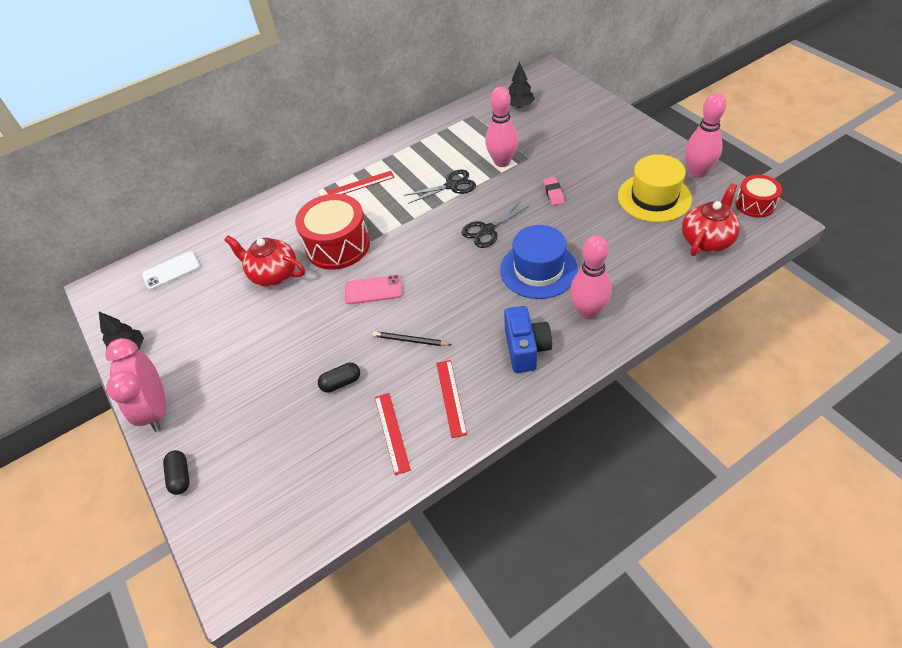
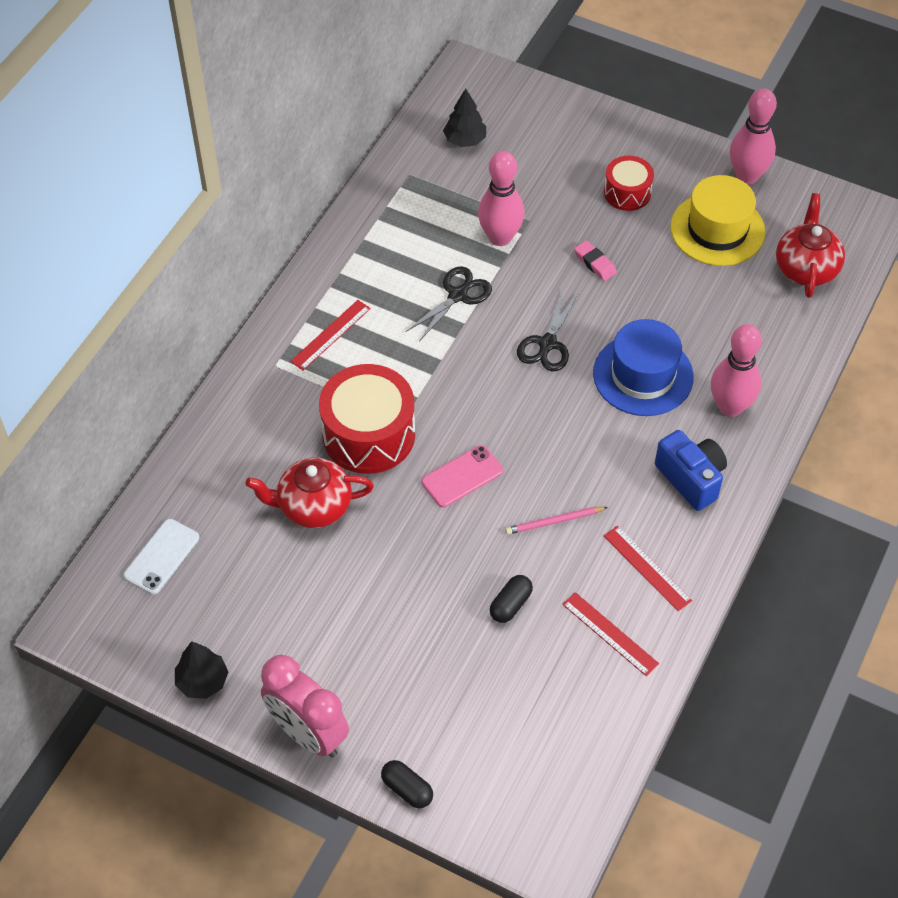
camera: 35 degrees left, 5 degrees up
black pencil [372,331,452,346] -> pink pencil [505,507,608,535]
red drum [736,175,782,218] -> red drum moved to [604,156,654,211]

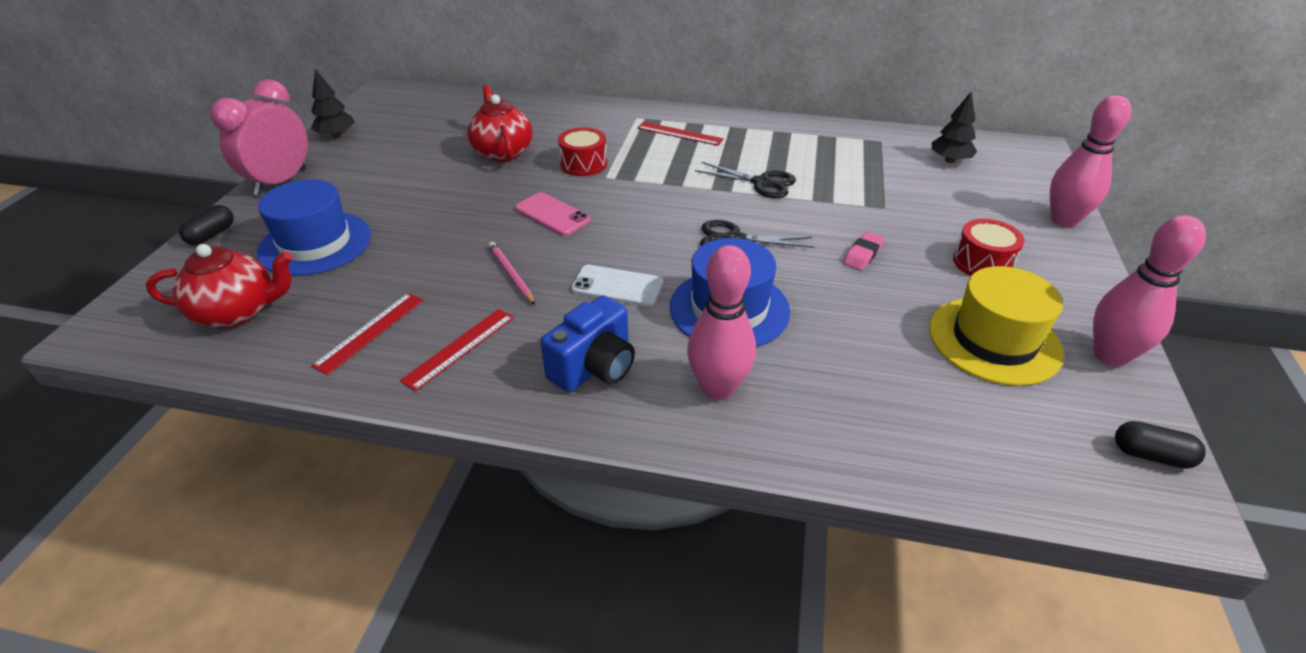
camera: 75 degrees right, 15 degrees down
white phone [123,519,199,595] -> white phone moved to [571,265,663,307]
red drum [319,364,415,474] -> red drum [558,127,607,176], size x0.56
pink bowling pin [478,151,524,246] -> pink bowling pin moved to [1050,95,1131,227]
black capsule [490,575,533,623] -> black capsule moved to [1115,421,1206,469]
red teapot [776,193,845,298] -> red teapot moved to [146,244,293,328]
none -> blue hat [257,179,371,276]

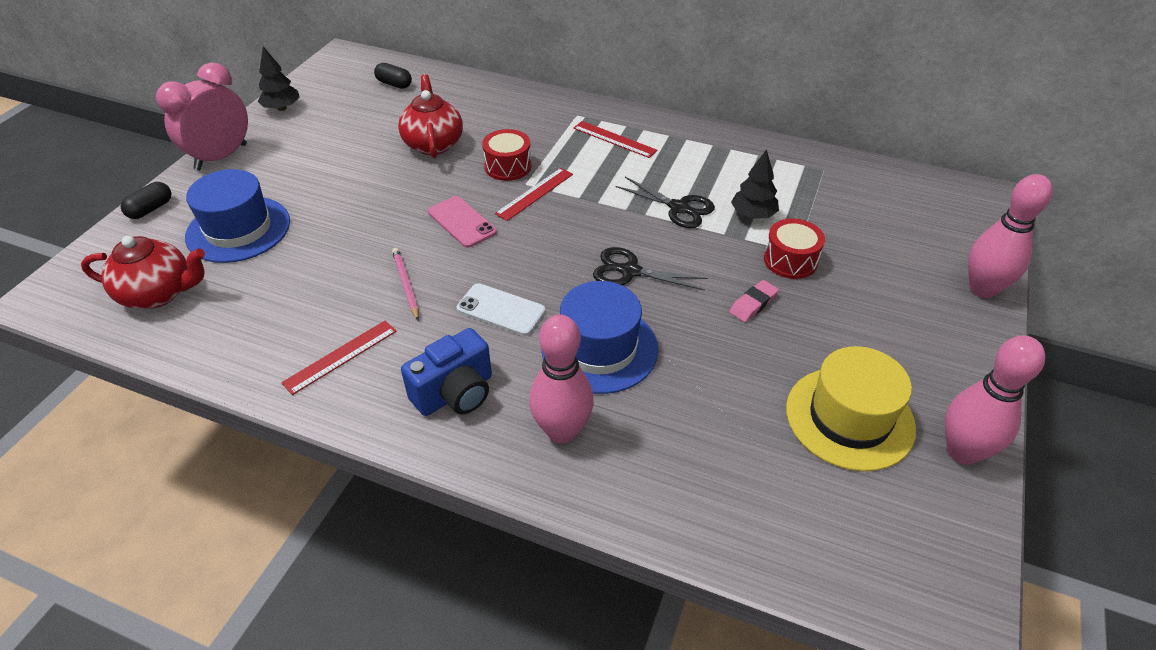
camera: 10 degrees right, 5 degrees up
red ruler [311,293,423,375] -> red ruler moved to [495,168,573,221]
black tree [932,92,977,163] -> black tree moved to [731,149,779,219]
red drum [953,219,1025,276] -> red drum moved to [764,219,825,279]
black capsule [1115,421,1206,469] -> black capsule moved to [374,63,412,89]

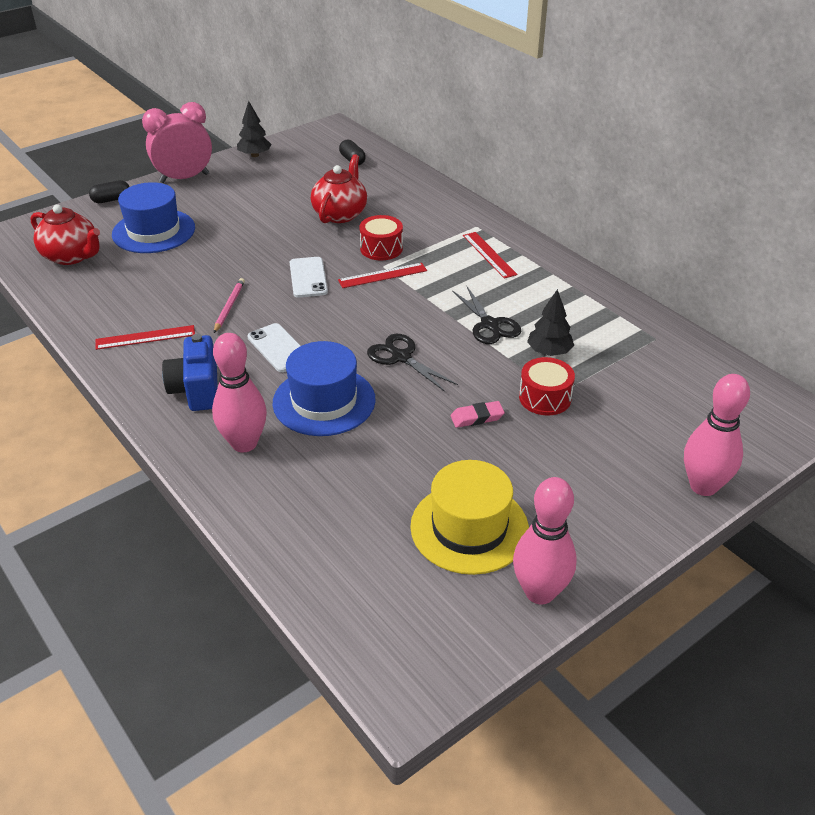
camera: 30 degrees right, 5 degrees down
blue camera [401,328,492,416] -> blue camera turned 90 degrees clockwise [162,334,218,411]
pink phone [428,196,497,248] -> white phone [290,257,328,298]

